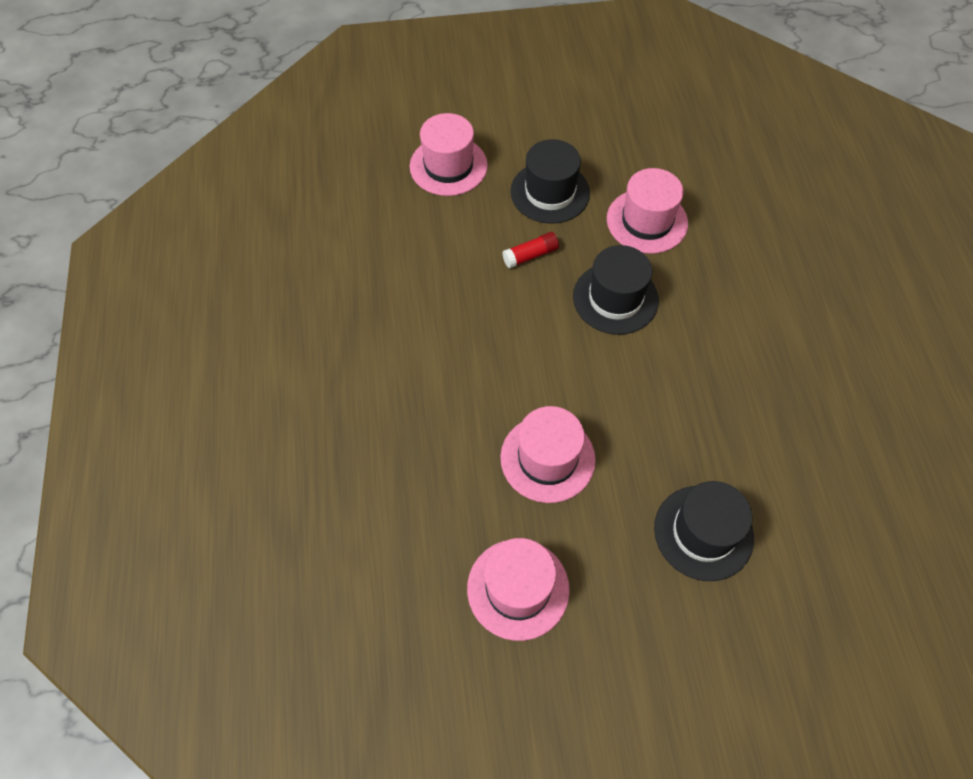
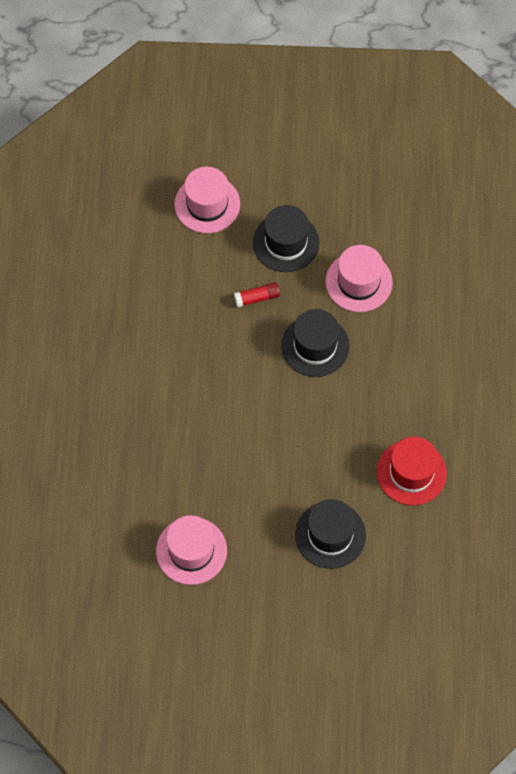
camera: 10 degrees right, 5 degrees up
pink hat [500,406,595,503] -> none
none -> red hat [377,437,447,506]

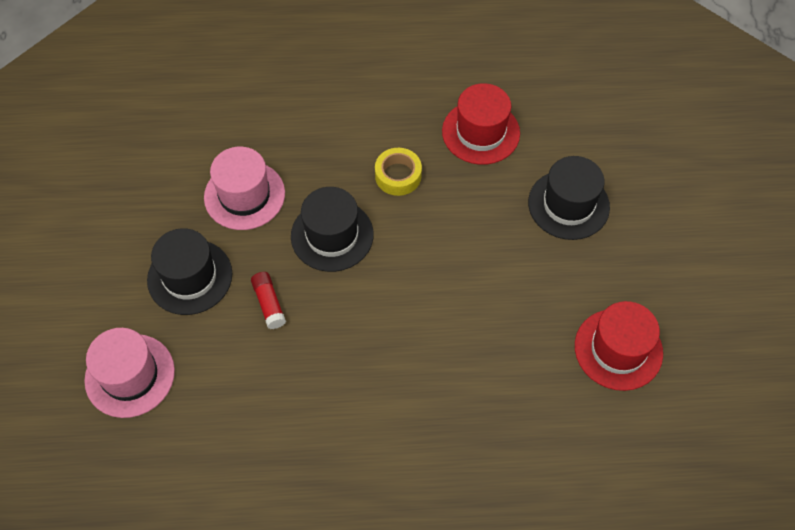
camera: 95 degrees left, 5 degrees down
pink hat [156,515,227,585] -> red hat [575,301,663,391]
none -> yellow tape [375,148,422,196]

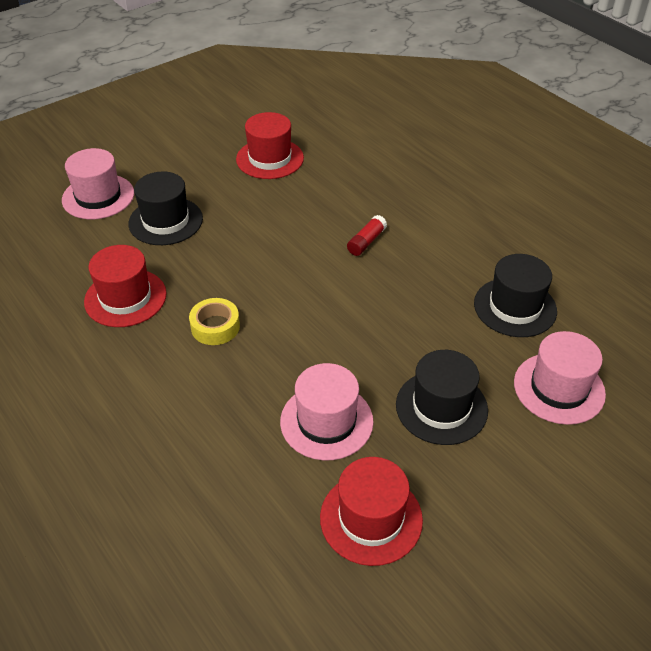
camera: 125 degrees left, 15 degrees down
red glue stick [251,272,286,329] -> red glue stick moved to [347,215,387,256]
black hat [291,187,374,272] -> black hat moved to [474,254,557,337]
none -> pink hat [62,148,134,219]
none -> red hat [320,457,423,566]

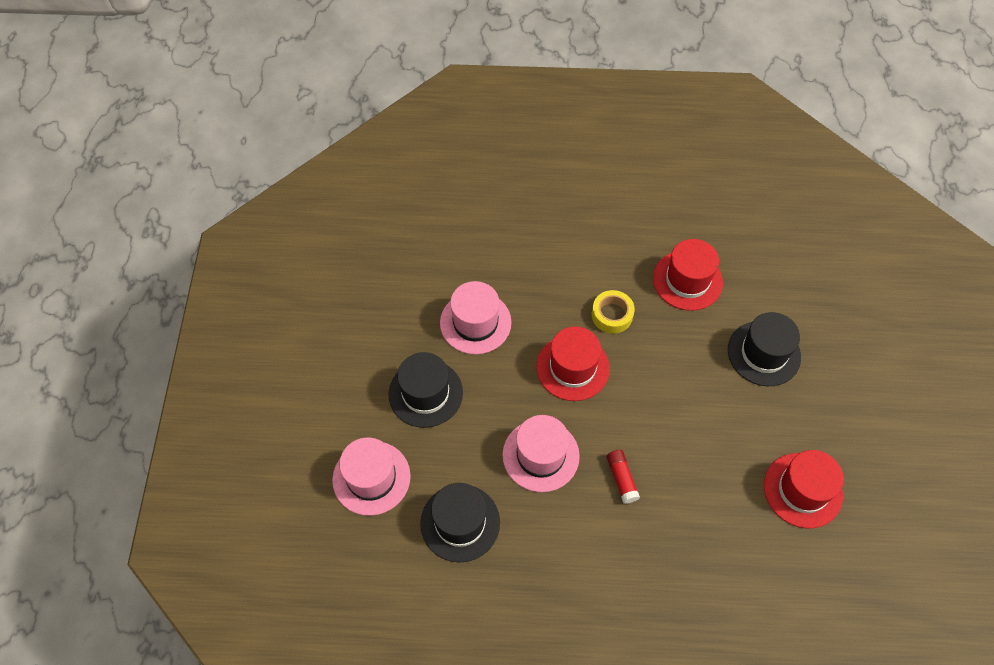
camera: 130 degrees right, 15 degrees up
pink hat [62,148,134,219] -> pink hat moved to [502,415,580,492]
red hat [320,457,423,566] -> red hat moved to [536,326,610,401]

